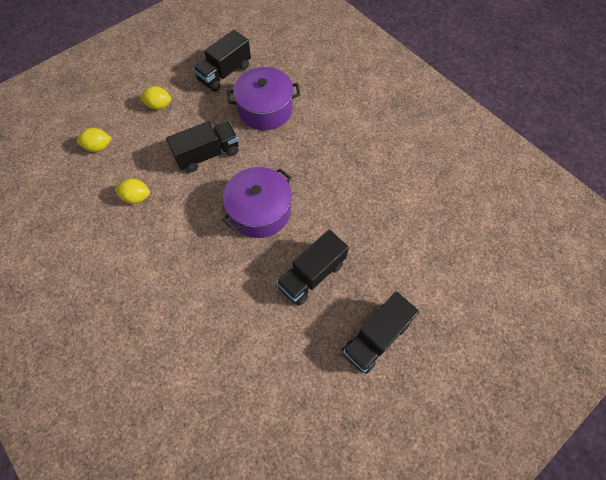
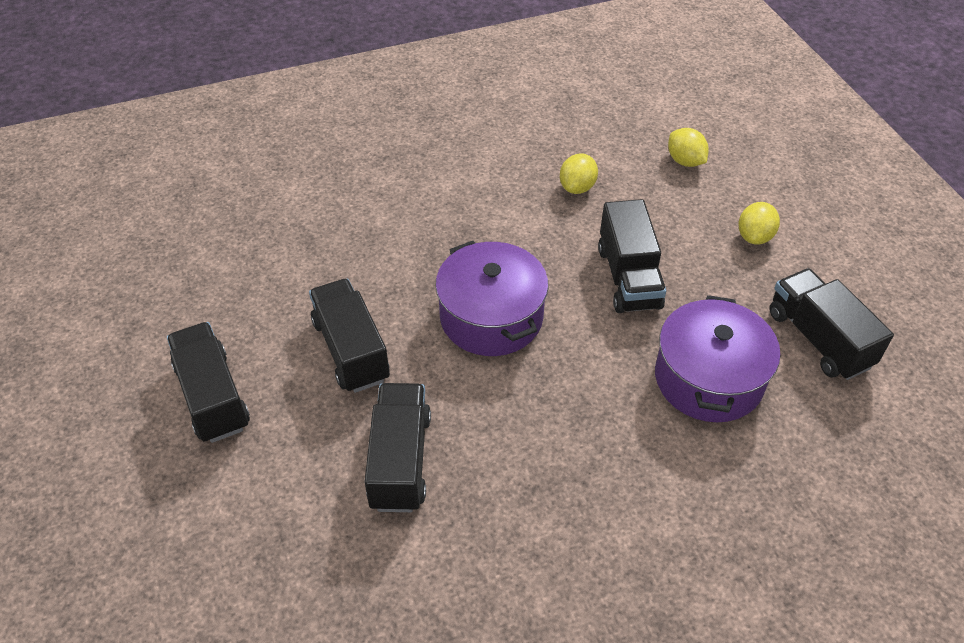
camera: 110 degrees right, 15 degrees down
yellow lemon [77,128,112,152] -> yellow lemon turned 45 degrees counterclockwise [668,128,709,167]
none -> black truck [364,383,431,512]

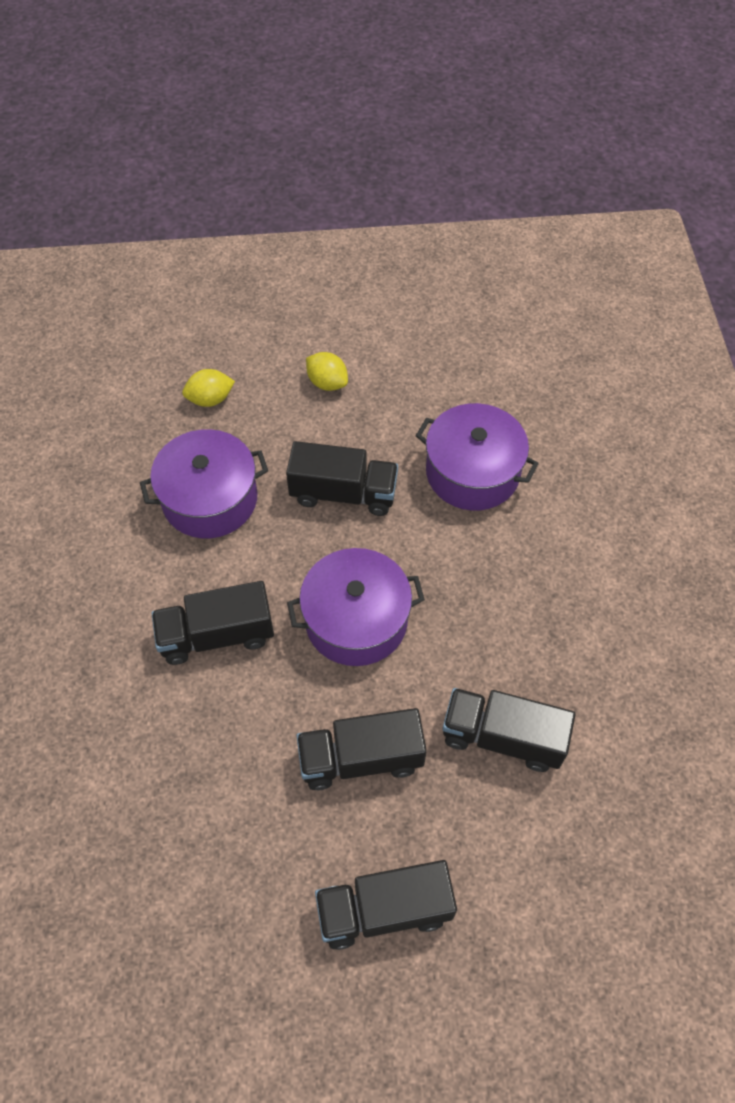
camera: 75 degrees left, 10 degrees up
yellow lemon [560,153,598,194] -> purple pot [140,429,268,539]
black truck [769,268,894,380] -> black truck moved to [152,581,274,665]

